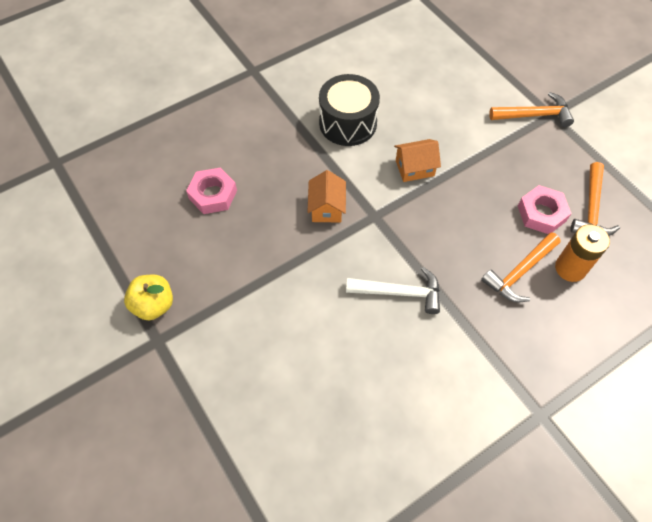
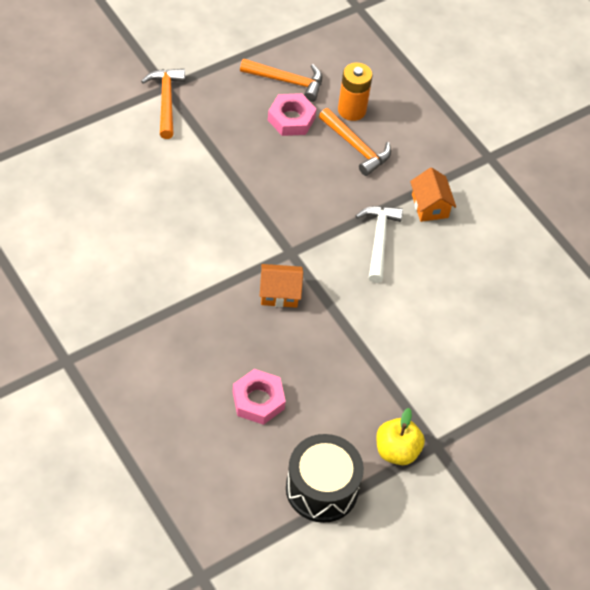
camera: 95 degrees left, 5 degrees down
black drum [319,74,380,146] -> black drum moved to [286,434,364,523]
orange house [394,139,441,182] -> orange house moved to [410,167,456,222]

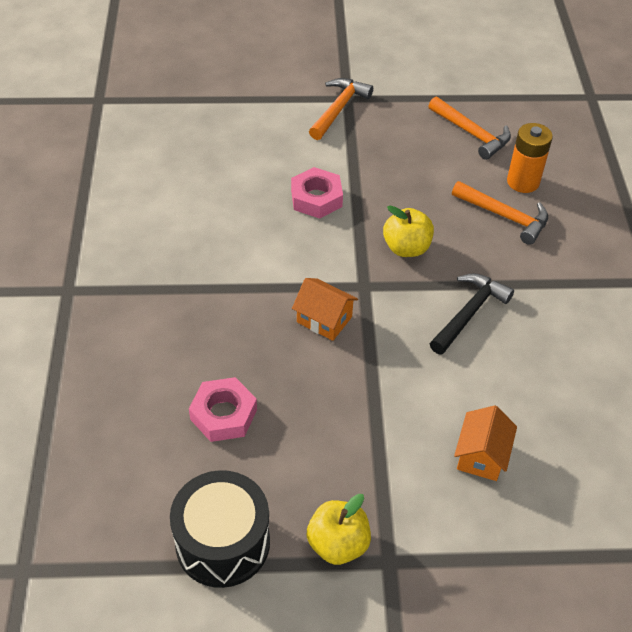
camera: 35 degrees right, 5 degrees down
pink nut [268,93,316,136] -> pink nut moved to [291,167,343,219]
orange hammer [319,108,391,176] -> orange hammer turned 45 degrees counterclockwise [452,181,548,245]
white hammer [356,206,403,283] -> black hammer [429,273,514,355]
orange house [410,167,456,222] -> orange house moved to [454,405,517,481]
none -> yellow apple [383,205,434,257]

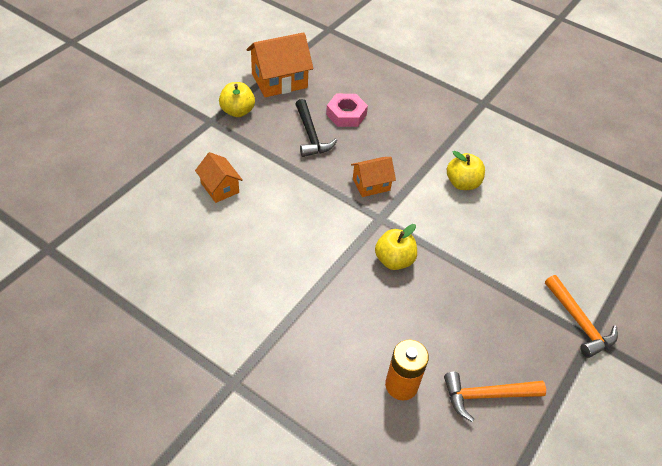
camera: 125 degrees right, 0 degrees up
black drum [170,470,270,588] -> orange house [246,32,313,97]
pink nut [291,167,343,219] -> none
black hammer [429,273,514,355] -> black hammer moved to [295,99,337,157]
orange hammer [452,181,548,245] -> none
none -> yellow apple [447,151,485,190]

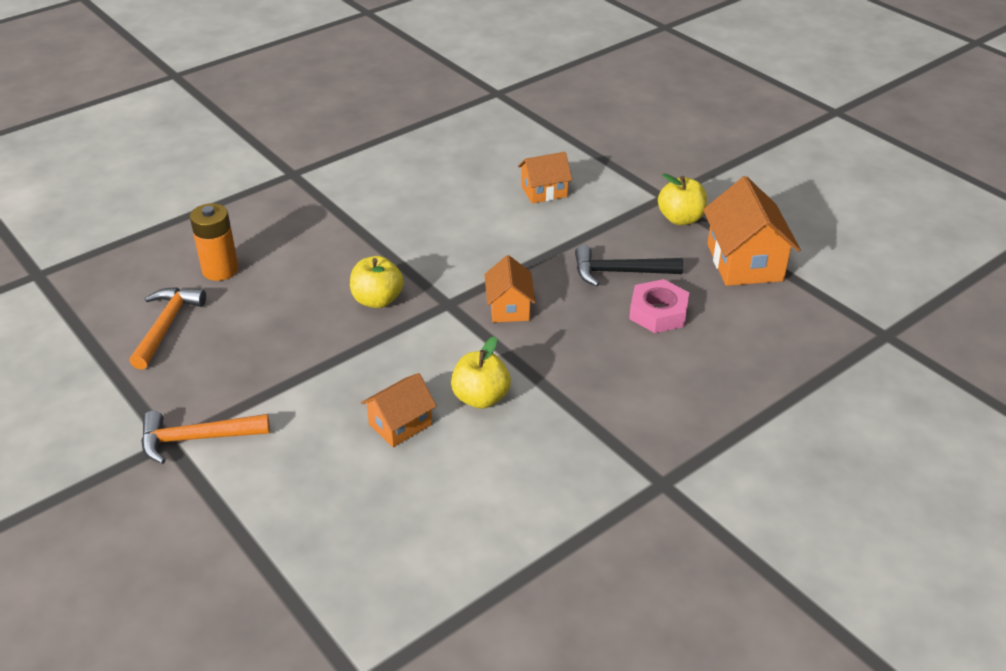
camera: 110 degrees right, 10 degrees down
none -> orange house [361,373,437,447]

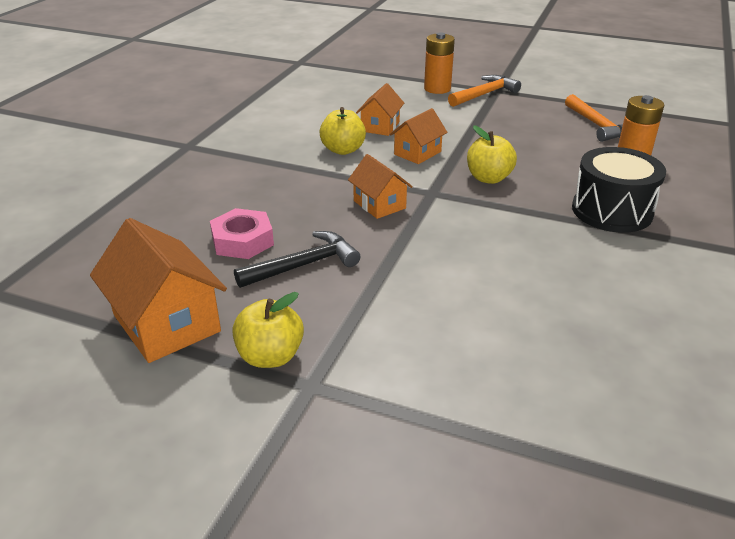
camera: 150 degrees right, 5 degrees down
orange house [518,152,572,204] -> orange house moved to [390,108,448,164]
none -> orange battery [424,32,455,94]
none -> black drum [572,147,666,233]

